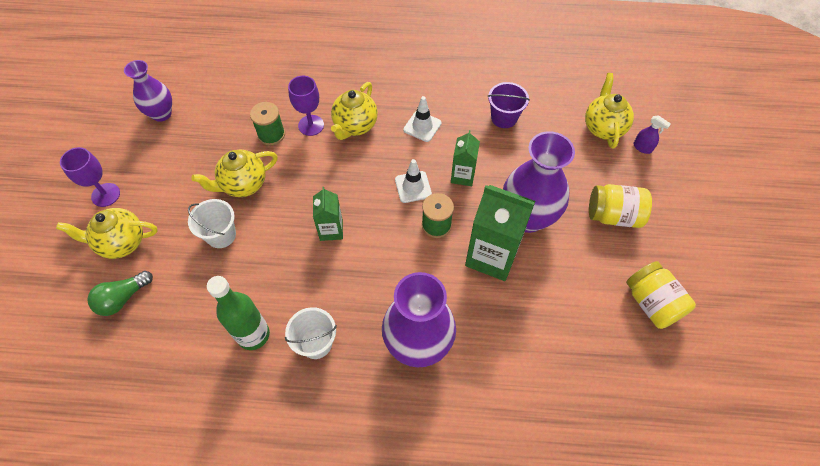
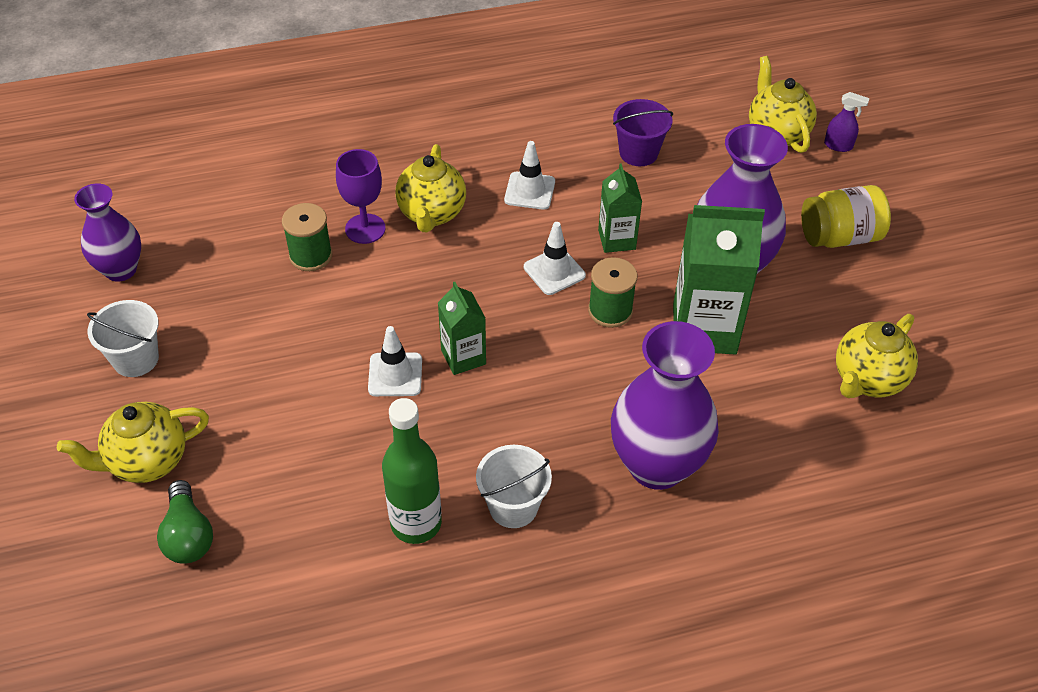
camera: 20 degrees left, 10 degrees down
purple goblet [60,147,120,207] -> none
green light bulb [87,271,153,316] -> green light bulb turned 45 degrees counterclockwise [157,480,213,564]
white bucket [188,199,236,248] -> white bucket moved to [87,300,159,377]
yellow teapot [191,150,278,197] -> yellow teapot moved to [836,314,918,398]
yellow jar [626,261,696,329] -> none
none -> white traffic cone [368,326,422,396]

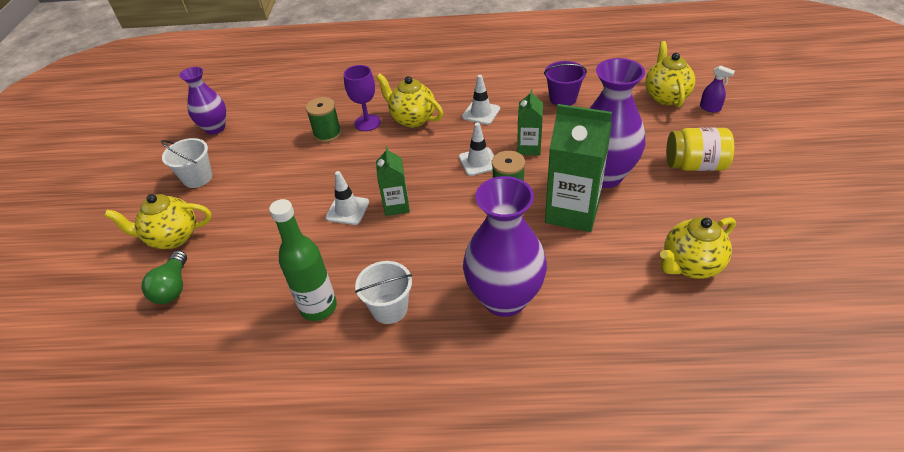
camera: 20 degrees right, 5 degrees down
yellow teapot [395,144,466,233] -> yellow teapot turned 105 degrees clockwise [376,73,443,128]

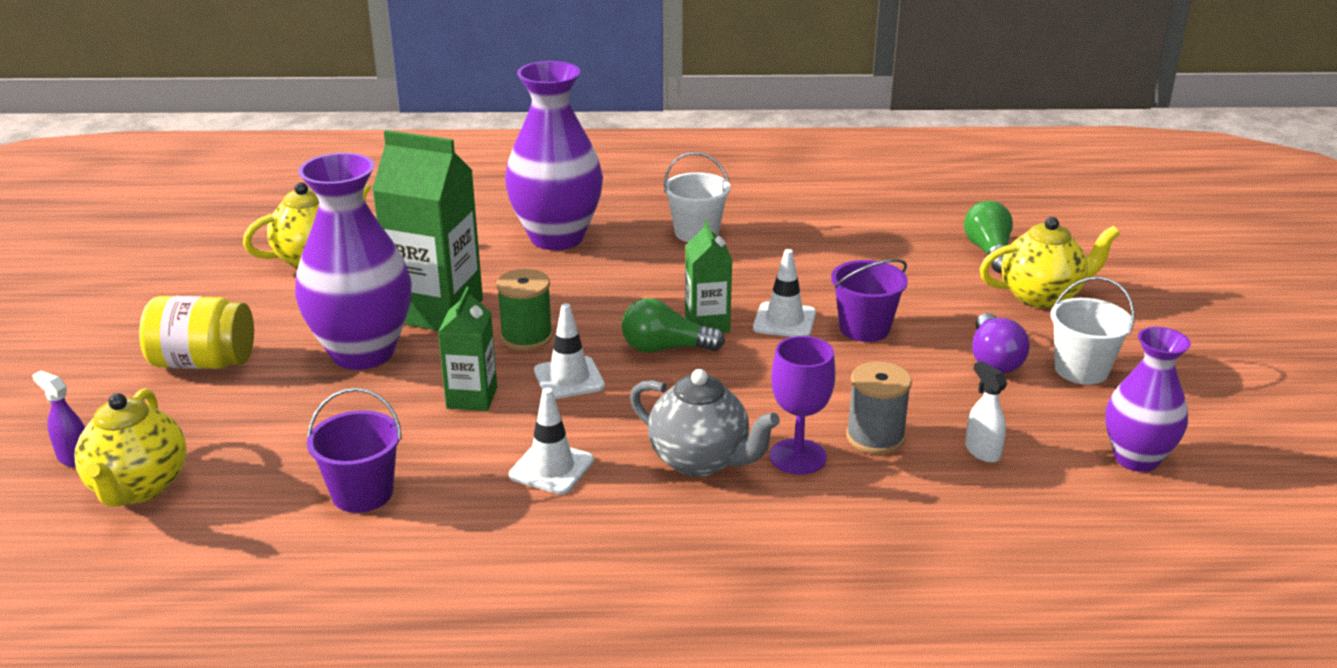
camera: 175 degrees right, 15 degrees down
green bottle [269,199,337,321] -> none
green spool [306,97,342,143] -> grey spool [846,361,912,454]
yellow teapot [376,73,443,128] -> grey teapot [630,369,780,477]
none -> green light bulb [622,298,725,352]
none -> purple bucket [831,259,908,342]
none -> white spray bottle [965,361,1007,463]
none -> purple light bulb [972,313,1030,373]

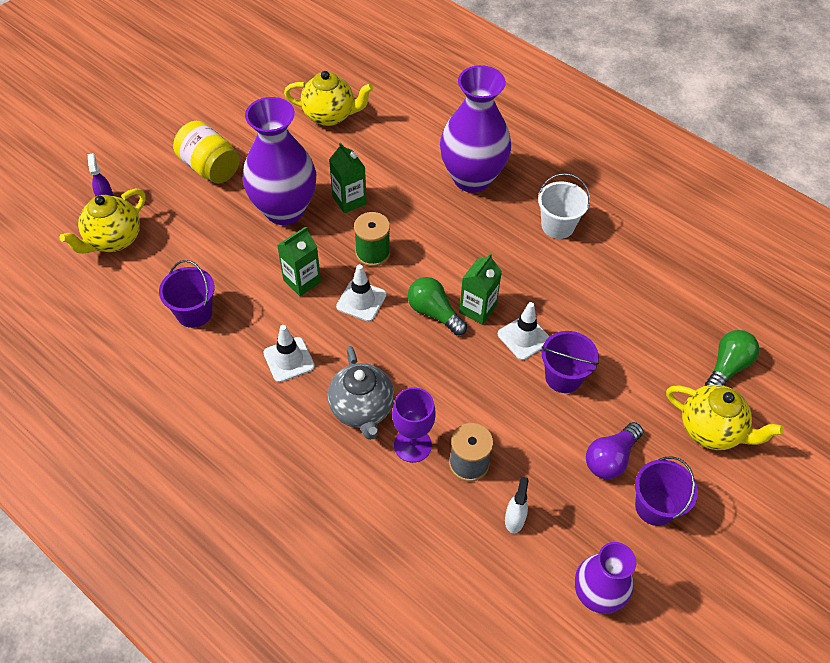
camera: 40 degrees right, 25 degrees up
green carton [372,130,483,331] -> green carton [329,142,367,213], size x0.55
white bucket [1050,277,1135,385] -> purple bucket [635,456,698,526]

